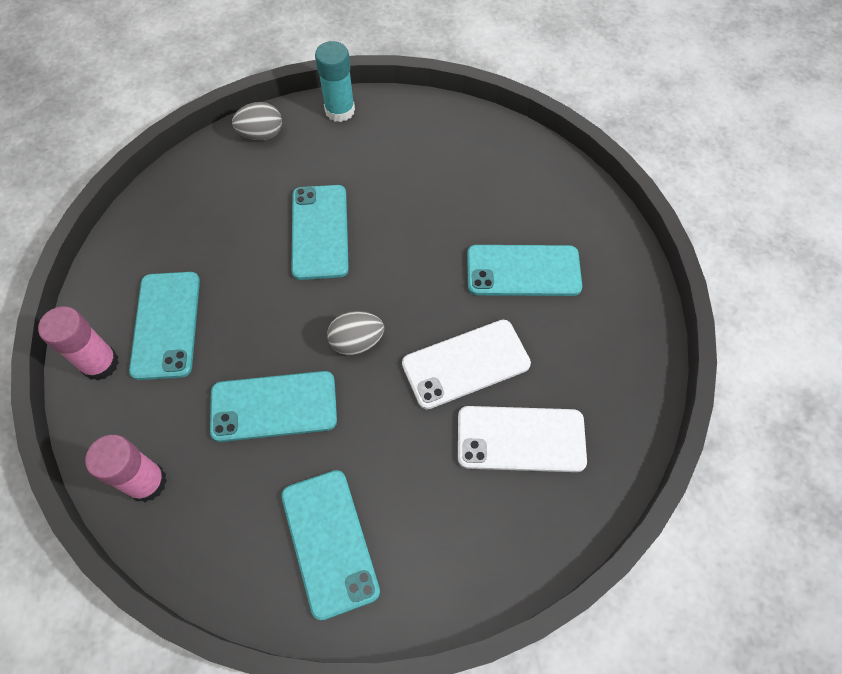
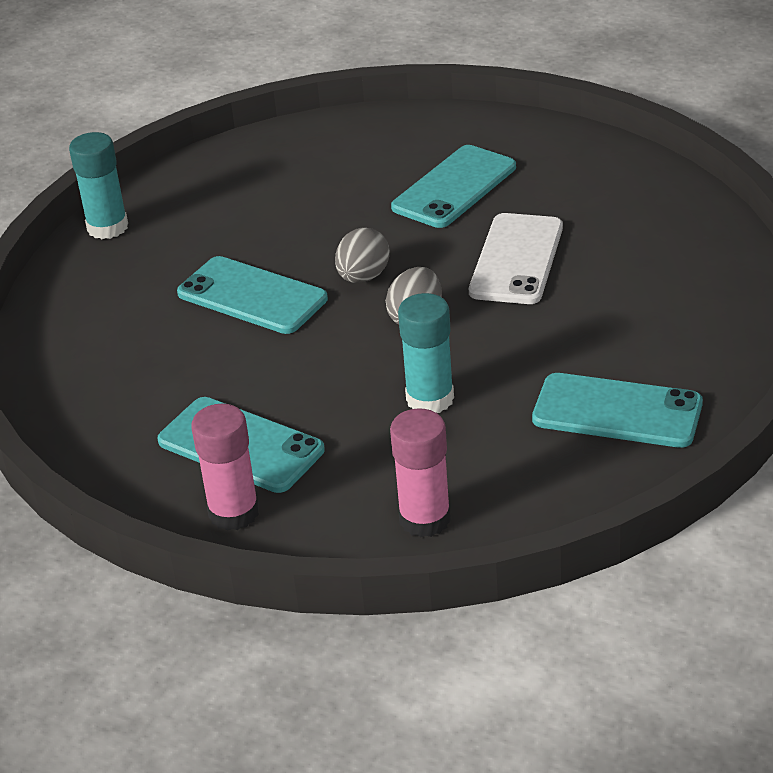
camera: 50 degrees left, 25 degrees down
turquoise phone [210,371,337,442] -> turquoise glue stick [398,293,454,413]
grey egg [232,102,282,140] -> grey egg moved to [335,228,390,283]
white phone [458,406,587,472] -> none

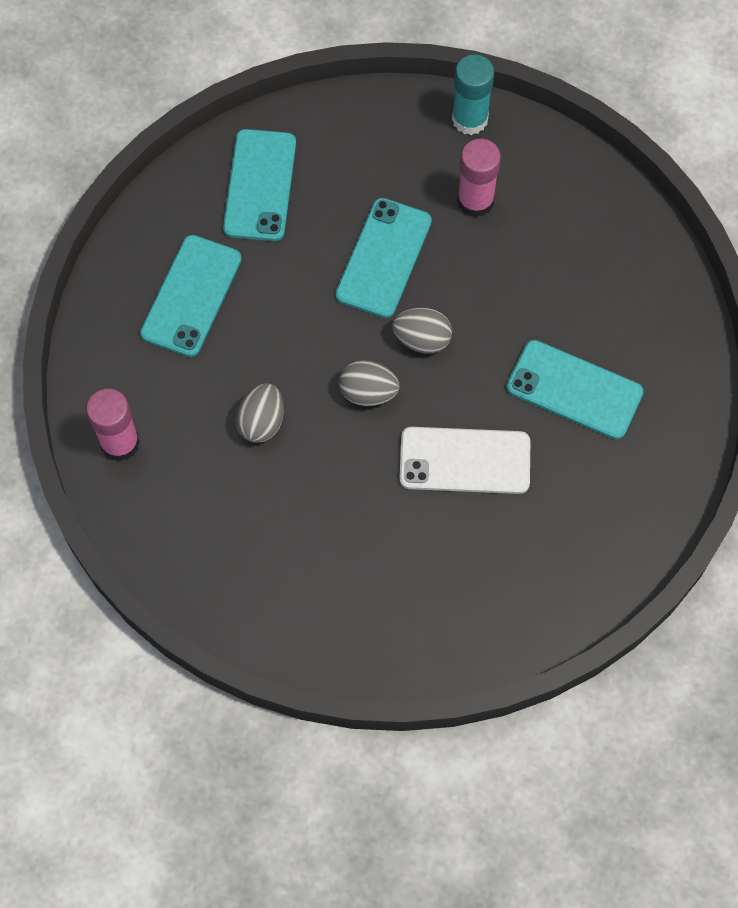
camera: 75 degrees right, 30 degrees up
pink glue stick [191,404,259,531] -> pink glue stick moved to [457,139,501,217]
turquoise glue stick [398,293,454,413] -> grey egg [235,383,284,443]
turquoise phone [532,373,703,448] -> turquoise phone moved to [223,129,296,241]

